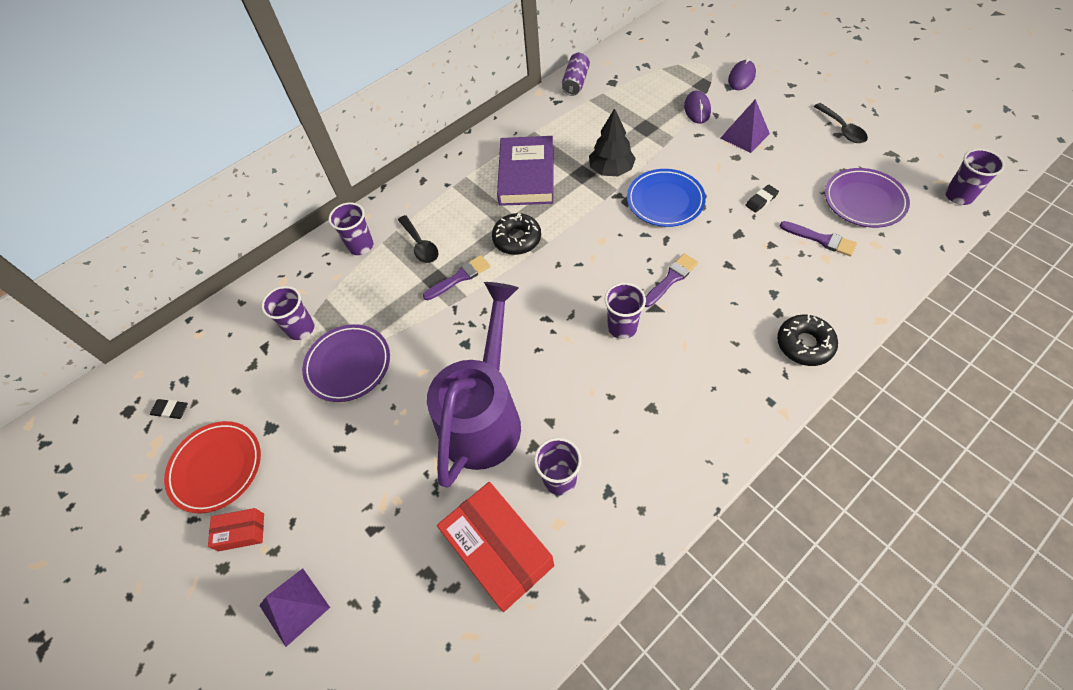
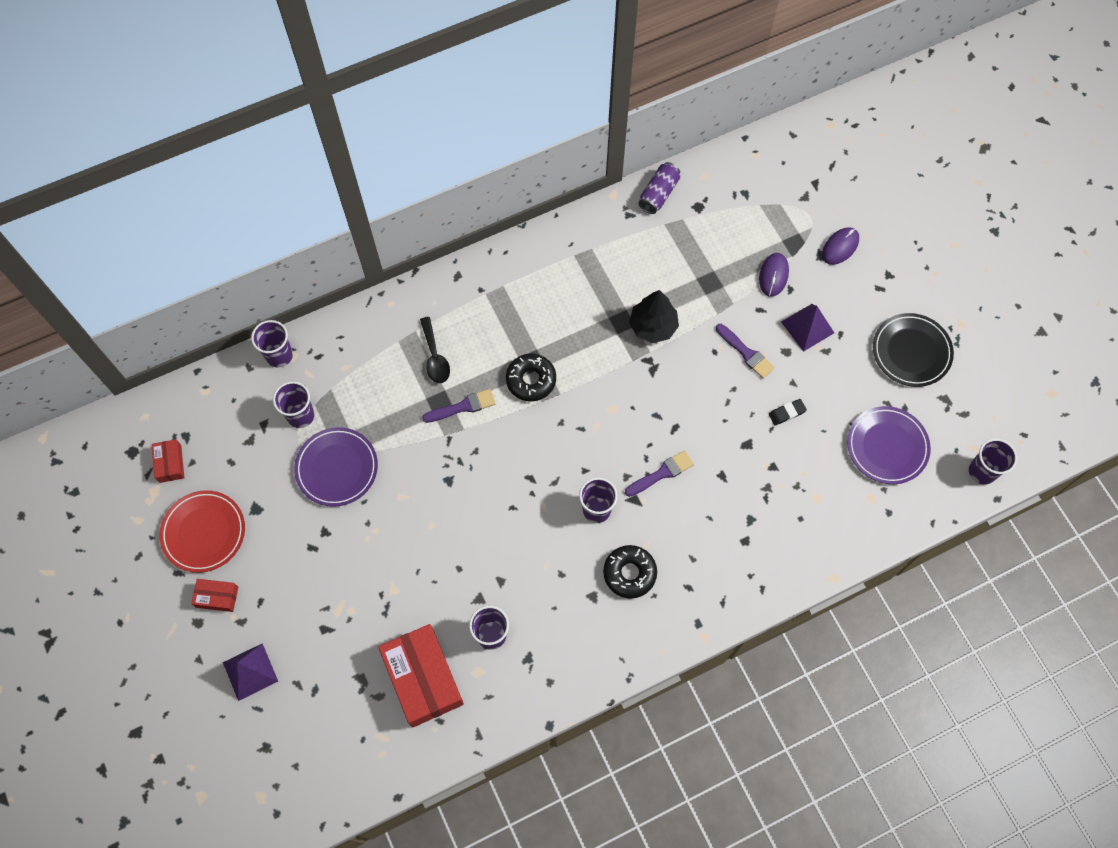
camera: 10 degrees right, 10 degrees up
black eraser [150,399,188,419] -> red box [152,439,184,483]
purple cup [329,202,374,255] -> purple cup moved to [251,320,293,367]
purple watering can [427,282,521,488] -> none
purple book [497,136,554,206] -> none
blue plate [627,169,706,227] -> none
black donut [777,314,838,366] -> black donut moved to [603,545,657,599]
purple brush [780,221,857,256] -> purple brush moved to [716,324,775,379]
black spoon [814,103,868,143] -> black plate [873,313,954,387]

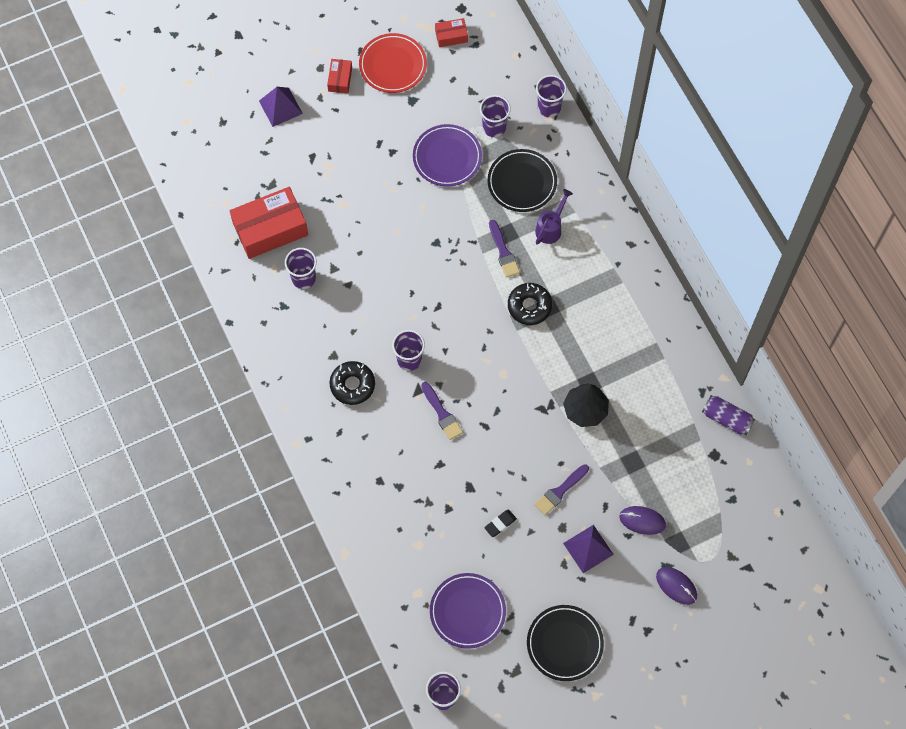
camera: 90 degrees right, 0 degrees up
black spoon [420,317,450,383] -> purple watering can [535,189,573,244]
black eraser [769,399,807,426] -> black eraser turned 75 degrees clockwise [484,510,517,537]
none -> black plate [487,149,557,212]

